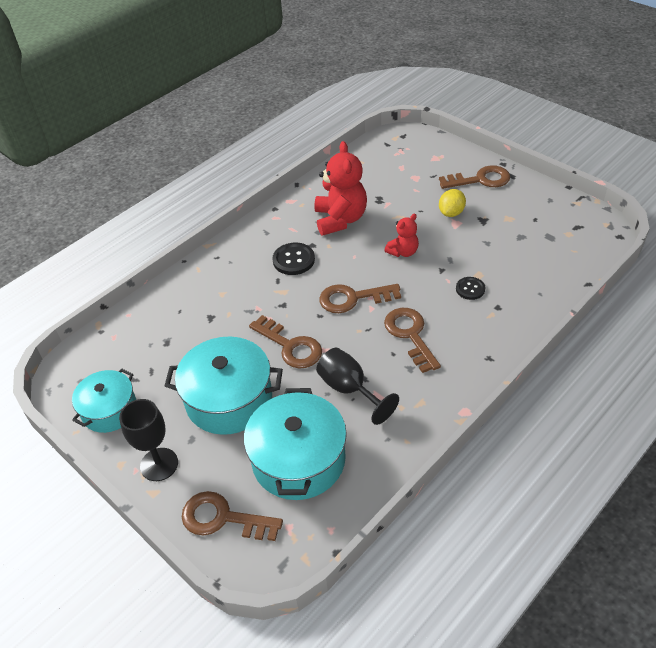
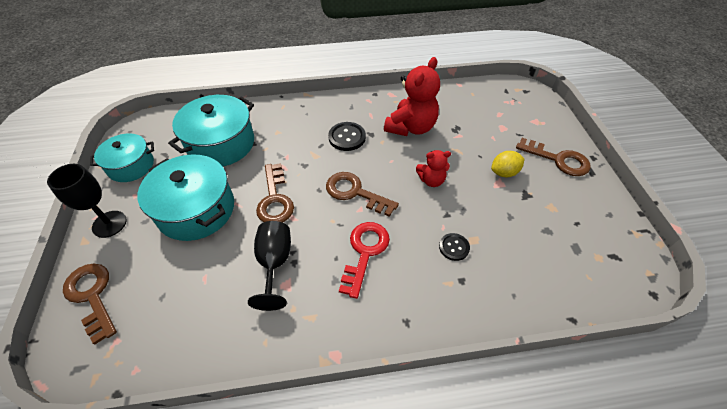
camera: 35 degrees right, 5 degrees up
turquoise pot [244,388,347,500] -> turquoise pot moved to [168,95,254,166]
brown key [384,308,441,373] -> red key [339,222,390,299]

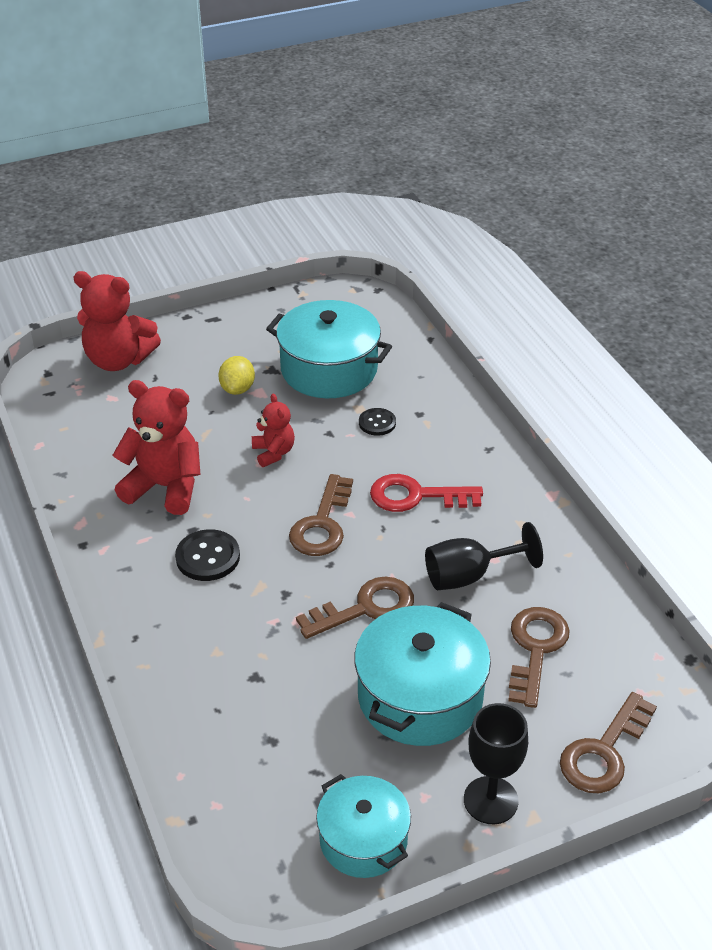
camera: 105 degrees left, 10 degrees down
turquoise pot [168,95,254,166] -> turquoise pot moved to [266,300,392,398]
yellow lemon [491,151,524,177] -> yellow lemon turned 45 degrees clockwise [218,356,255,395]
brown key [516,138,591,176] -> brown key moved to [508,607,570,708]
none -> red teddy bear [73,271,161,371]

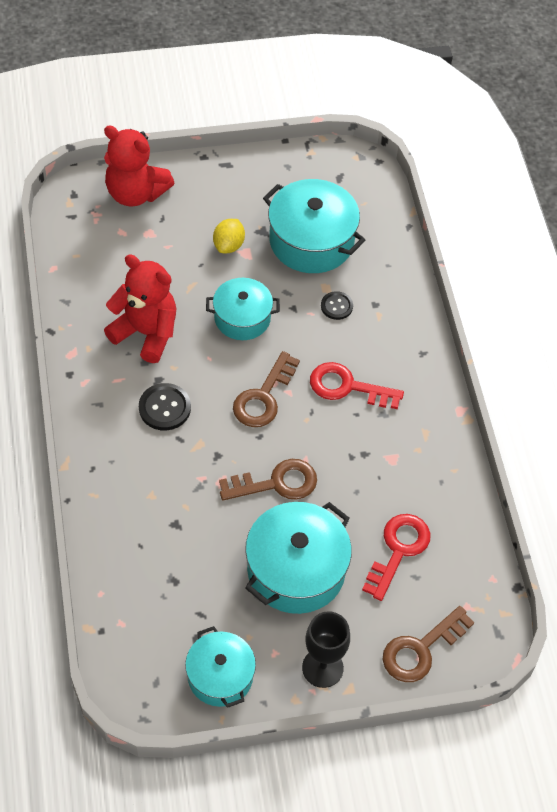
camera: 10 degrees right, 15 degrees up
red teddy bear [252,393,295,467] -> turquoise pot [206,278,280,340]
black goblet [425,522,543,590] -> none
brown key [508,607,570,708] -> red key [362,514,431,601]

